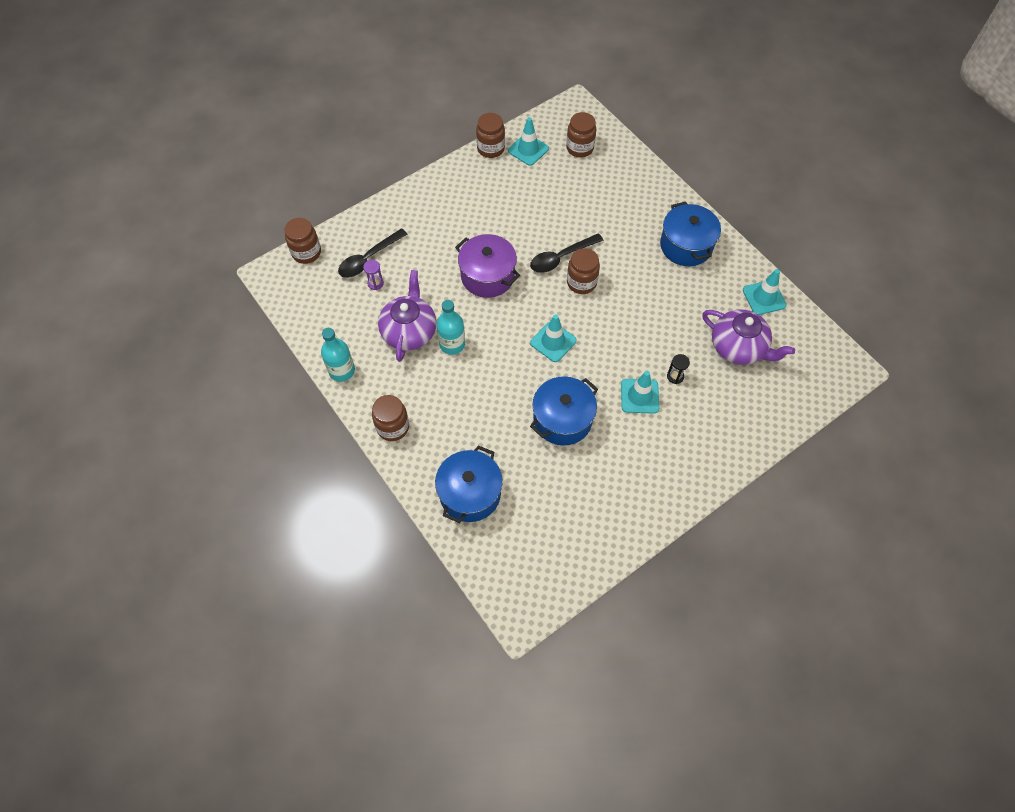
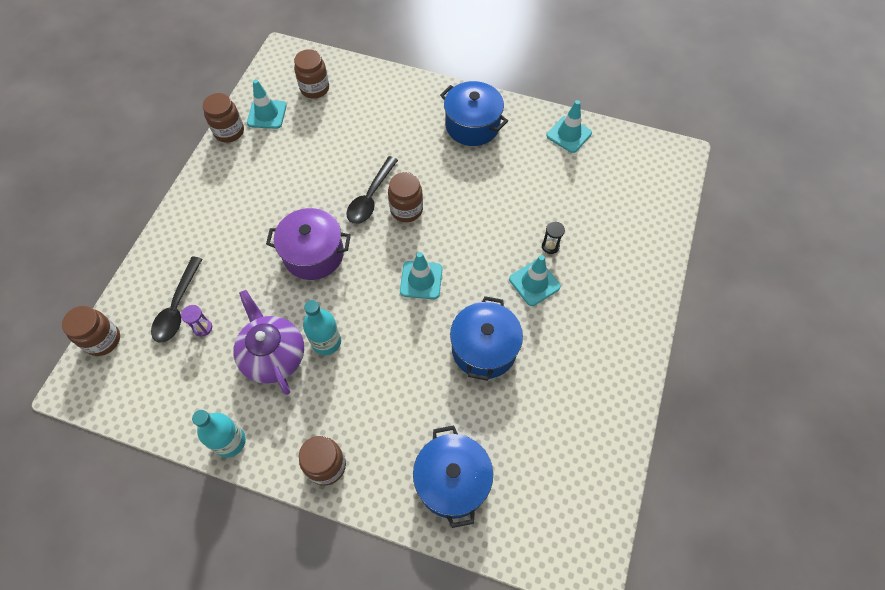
camera: 35 degrees left, 0 degrees up
purple teapot [702,309,795,365] -> none

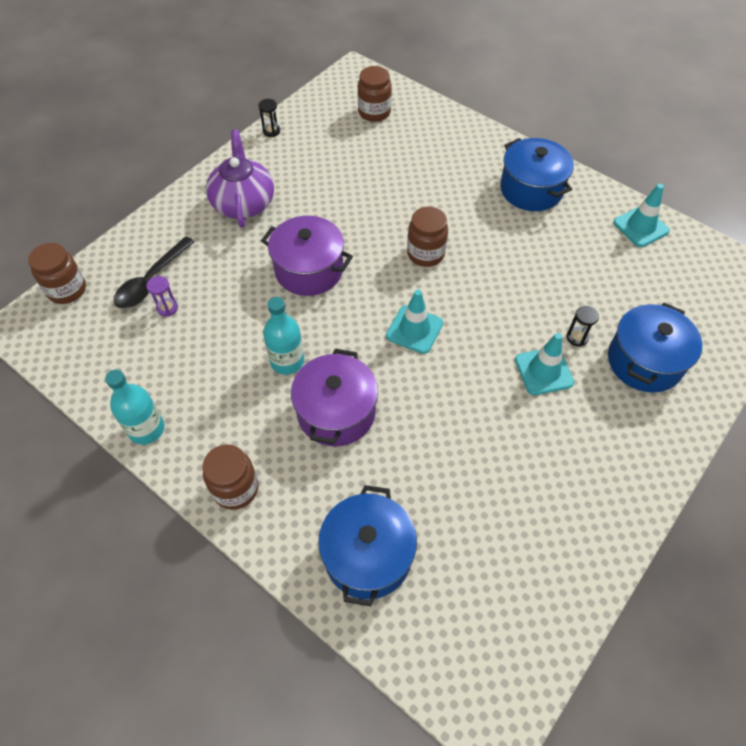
camera: 20 degrees right, 5 degrees down
brown jar [203,93,244,143] -> black hourglass [258,99,280,137]
purple teapot [233,290,304,395] -> purple teapot moved to [206,129,274,228]
turquoise traffic cone [247,79,287,129] -> none
black spoon [347,156,398,224] -> none
blue pot [450,296,523,381] -> blue pot moved to [608,303,702,393]
none -> purple pot [291,349,378,447]

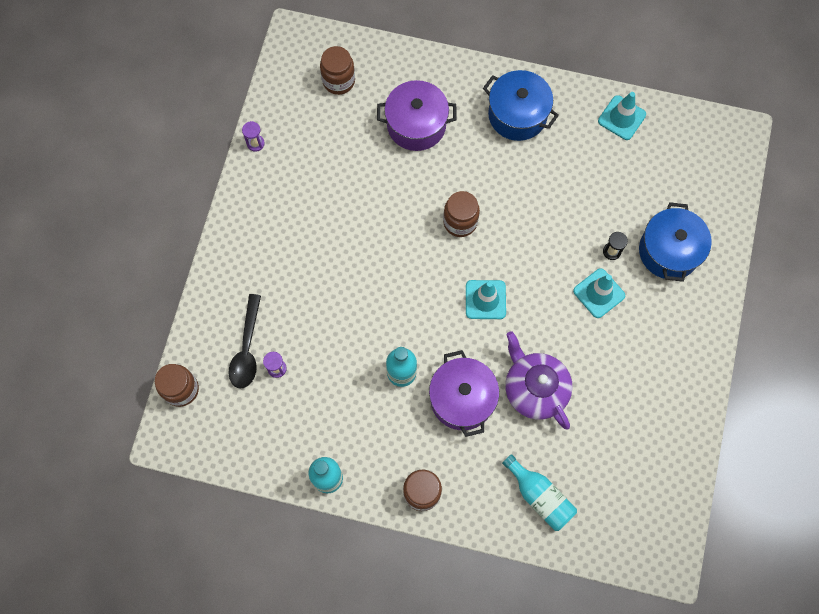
camera: 25 degrees left, 15 degrees up
purple teapot [206,129,274,228] -> purple teapot moved to [505,331,573,429]
black hourglass [258,99,280,137] -> purple hourglass [242,121,265,152]
purple pot [261,216,353,296] -> purple pot moved to [377,80,457,151]
blue pot [318,485,417,606] -> turquoise bottle [502,454,577,531]

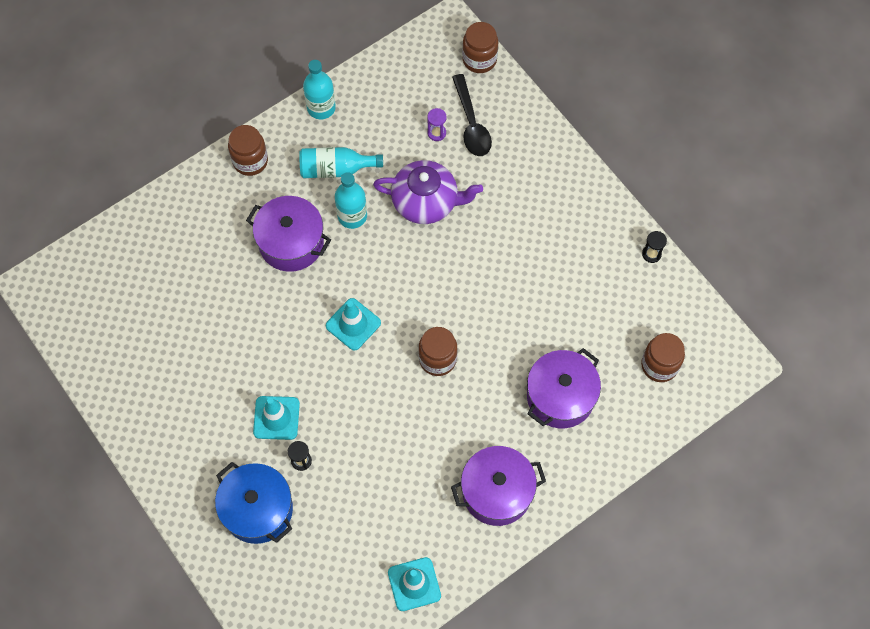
camera: 130 degrees right, 5 degrees down
black spoon [229,294,261,389] -> black spoon turned 150 degrees counterclockwise [452,74,492,156]
purple hourglass [242,121,265,152] -> black hourglass [642,231,667,263]
blue pot [483,70,559,141] -> purple pot [451,446,546,526]
turquoise bottle [502,454,577,531] -> turquoise bottle moved to [299,147,383,178]
purple teapot [505,331,573,429] -> purple teapot moved to [373,160,483,224]

